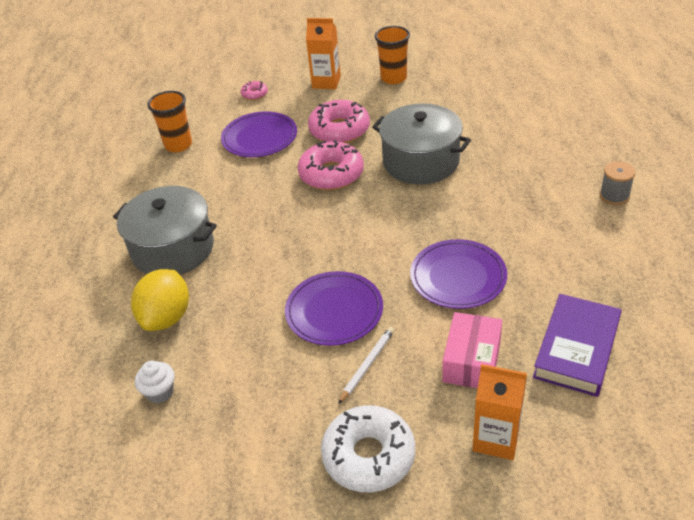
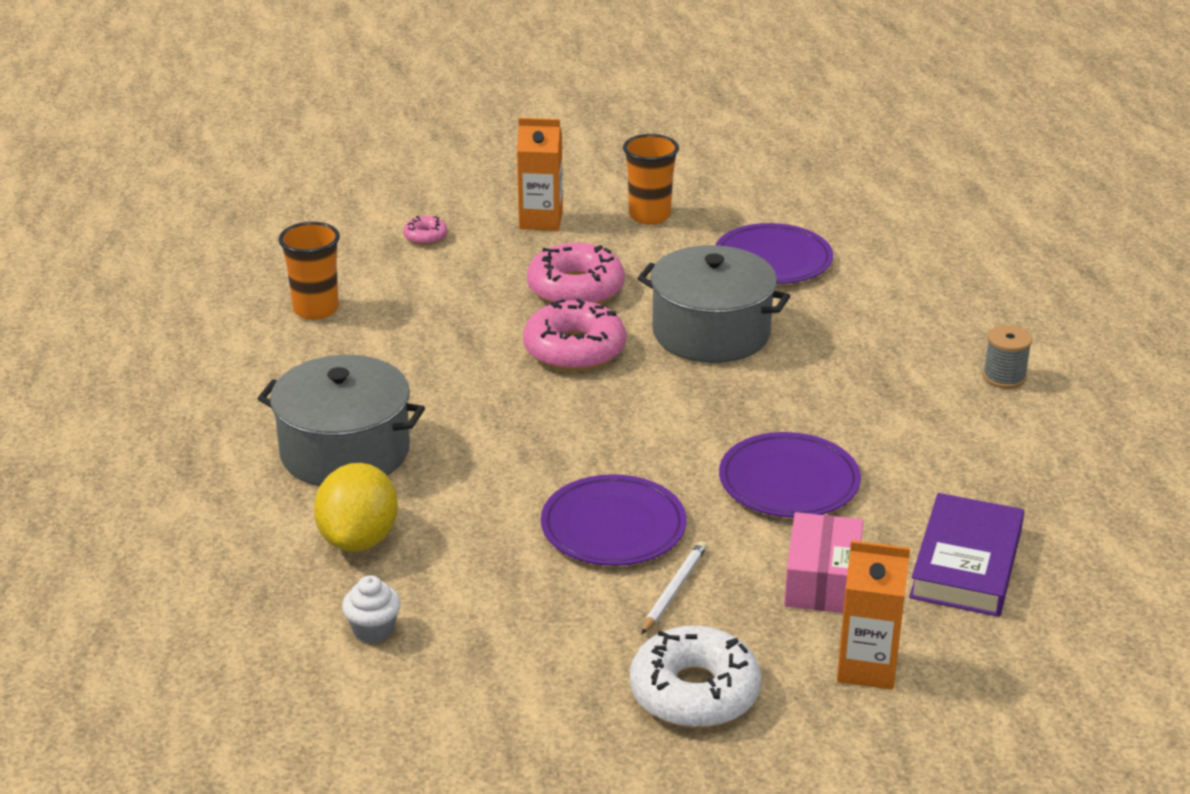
camera: 10 degrees left, 10 degrees down
purple plate [221,111,297,157] -> purple plate moved to [716,223,833,284]

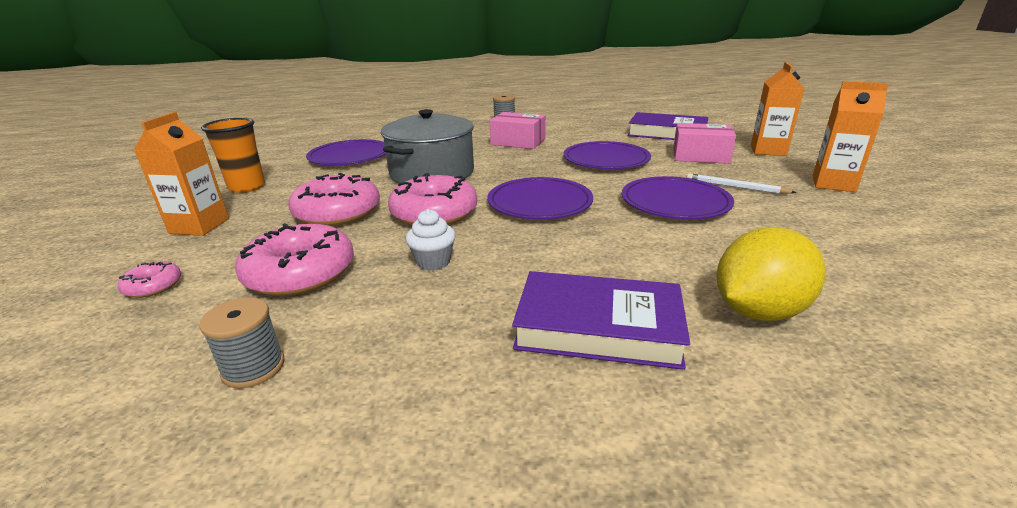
camera: 85 degrees left, 5 degrees down
grey pot [257,355,425,486] -> purple book [512,271,690,370]
orange cup [278,222,340,320] -> grey spool [199,297,284,388]
yellow lemon [314,463,398,552] -> yellow lemon turned 45 degrees counterclockwise [716,227,826,321]
white cupcake [342,575,401,644] -> white cupcake moved to [406,209,456,270]
white donut [630,626,761,728] -> orange carton [813,81,889,192]
none -> pink donut [235,223,354,296]
none -> purple plate [487,177,593,219]
none -> pink box [489,112,546,149]

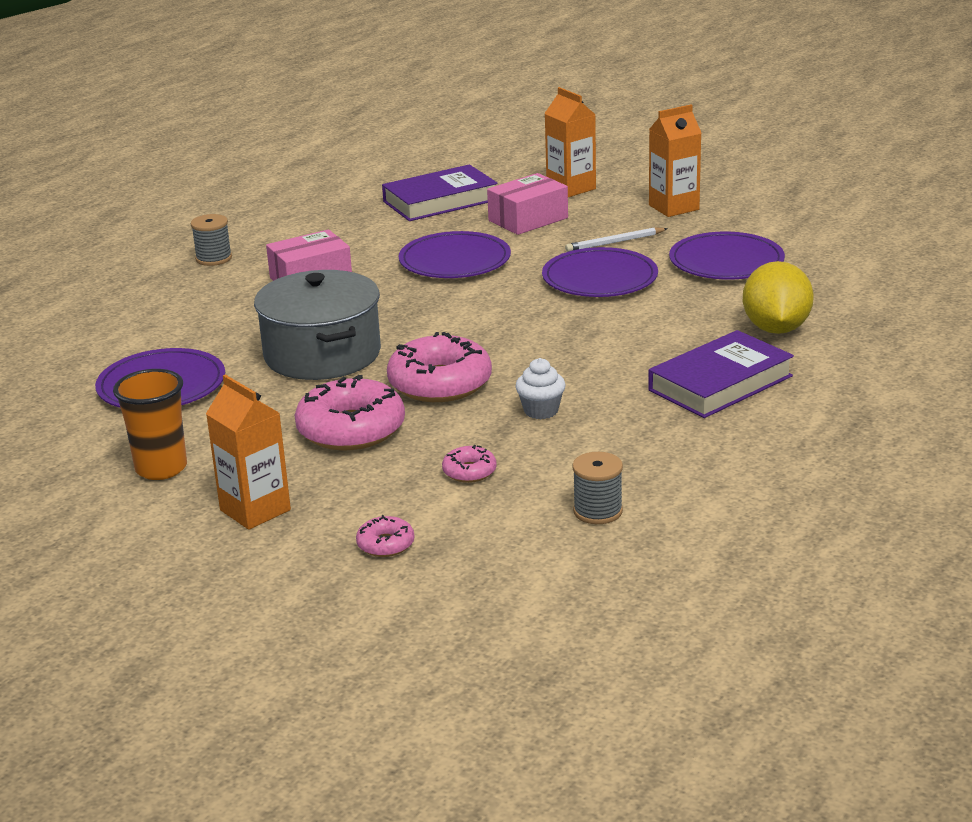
camera: 50 degrees left, 0 degrees up
pink donut [235,223,354,296] -> pink donut [442,445,497,483], size x0.47
purple plate [487,177,593,219] -> purple plate moved to [669,232,785,279]

